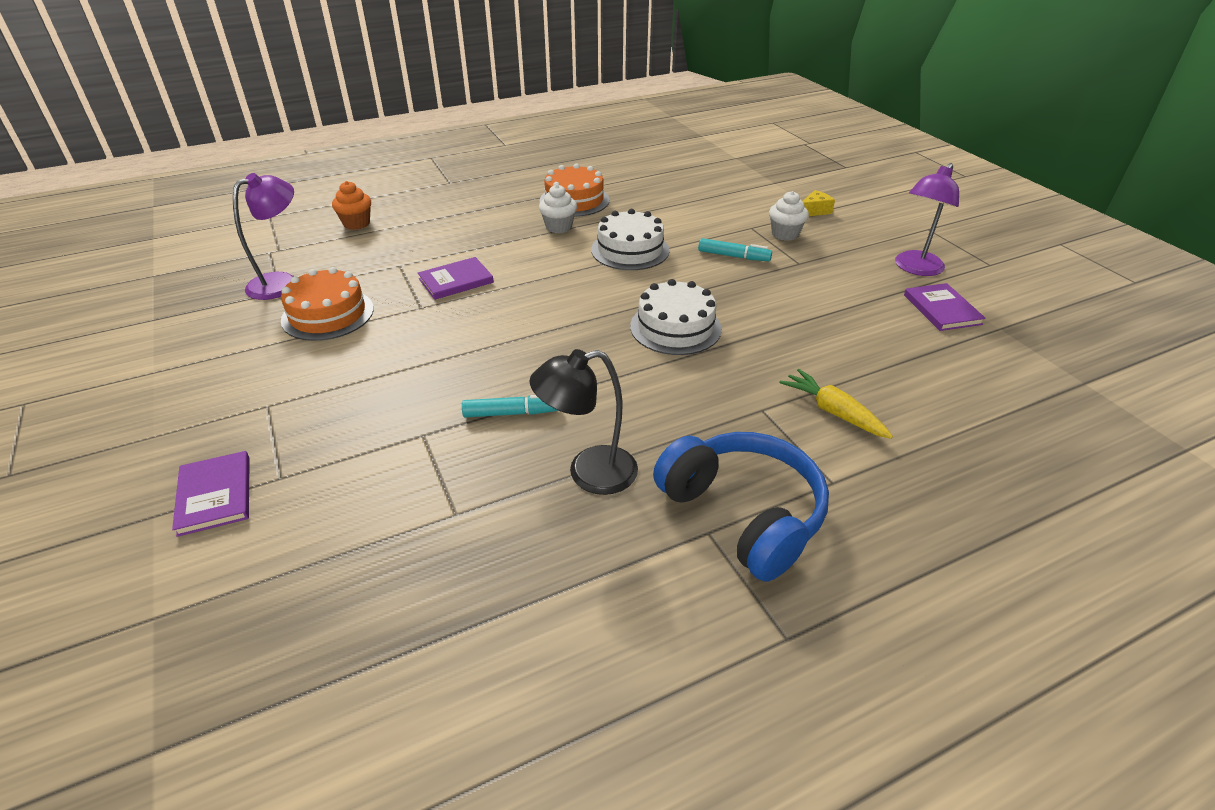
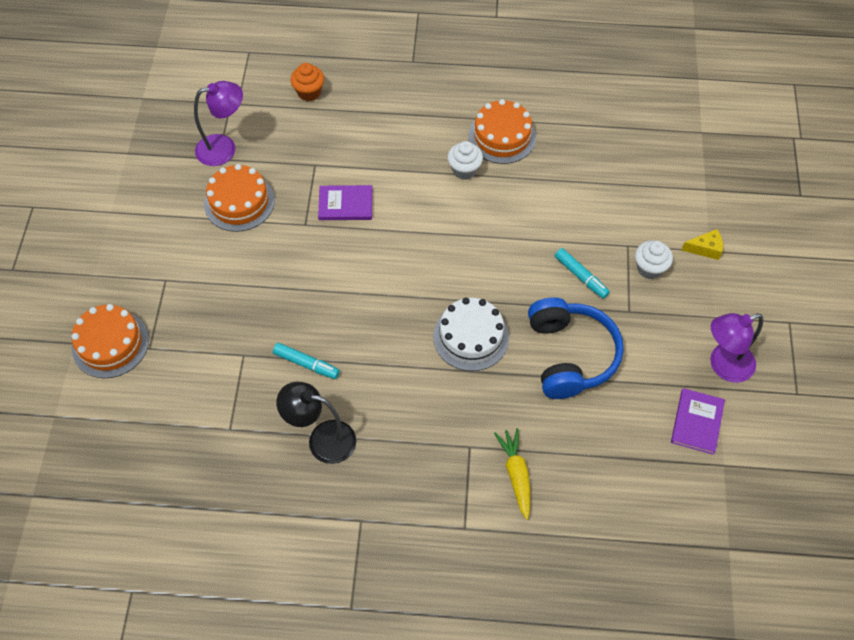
camera: 30 degrees right, 20 degrees up
purple book [172,451,250,537] -> orange cake [71,304,149,378]
white cake [591,209,669,270] -> none
blue headphones [653,432,829,582] -> blue headphones moved to [528,297,624,399]

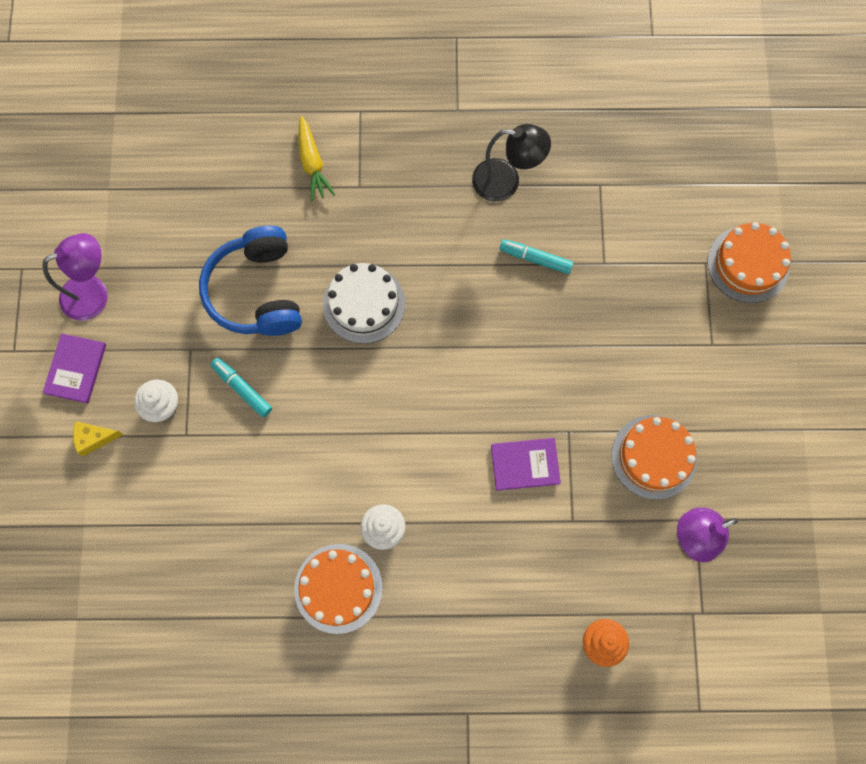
camera: 175 degrees right, 15 degrees up
purple book [671,388,725,455] -> purple book moved to [42,333,106,403]

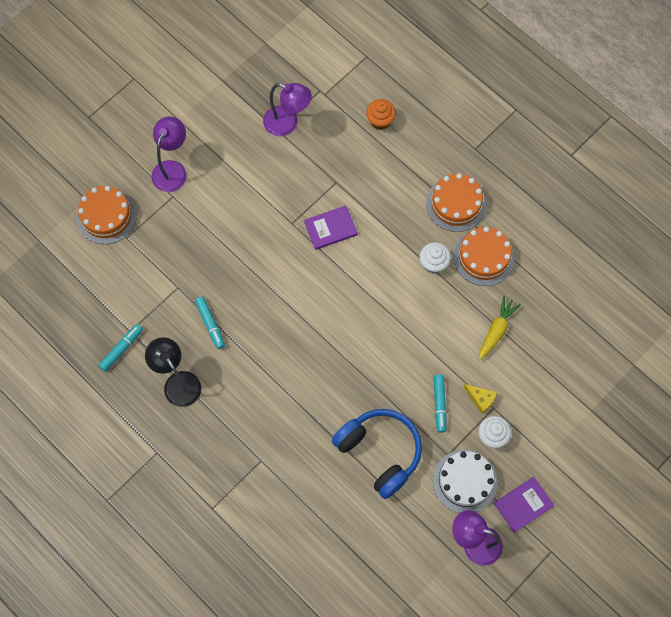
camera: 135 degrees left, 5 degrees down
yellow cheese [73,421,124,456] -> yellow cheese moved to [463,384,497,414]
blue headphones [199,225,302,336] -> blue headphones turned 75 degrees counterclockwise [332,409,422,499]
yellow carrot [299,116,335,202] -> yellow carrot moved to [478,296,521,360]
white cake [323,263,405,344] -> white cake moved to [433,450,498,513]
purple book [491,438,561,491] -> purple book turned 60 degrees counterclockwise [304,206,358,250]
orange cake [611,415,697,500] -> orange cake moved to [426,173,486,232]
none -> turquoise marker [98,324,143,372]
none -> purple lamp [152,116,186,192]

